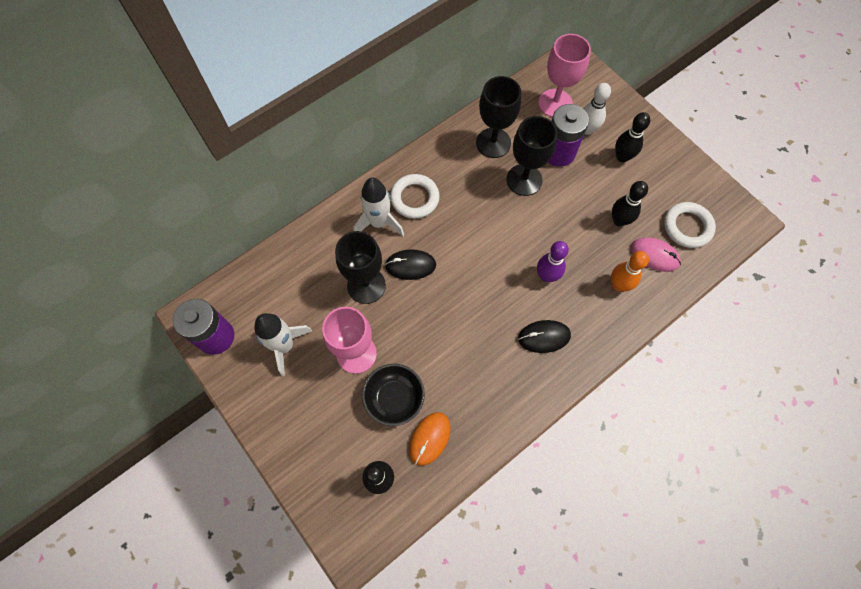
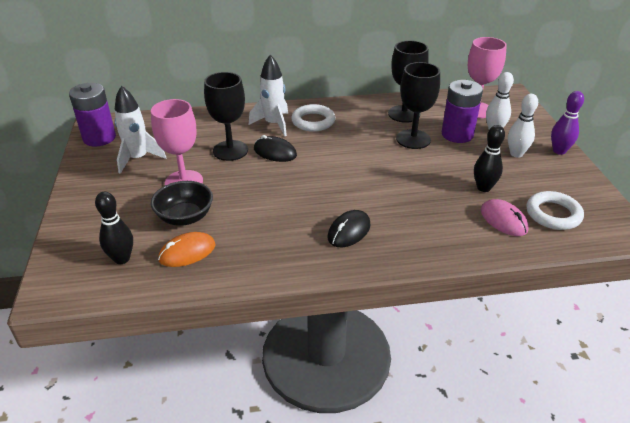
camera: 30 degrees right, 30 degrees down
black mouse [518,320,571,353] -> black mouse turned 75 degrees counterclockwise [327,210,371,247]
purple bowling pin [537,241,569,282] -> purple bowling pin moved to [551,91,584,155]
orange bowling pin [611,251,649,291] -> none
black bowling pin [615,112,650,162] -> white bowling pin [508,94,538,158]

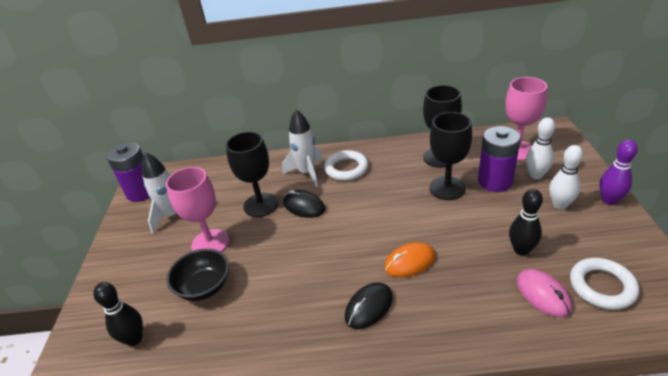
camera: 10 degrees right, 0 degrees up
orange mouse [158,232,216,267] -> orange mouse moved to [384,242,436,277]

